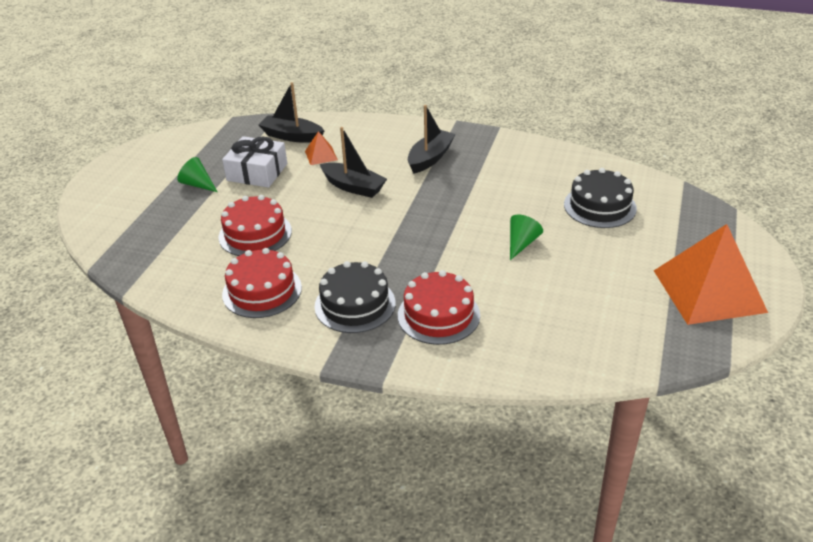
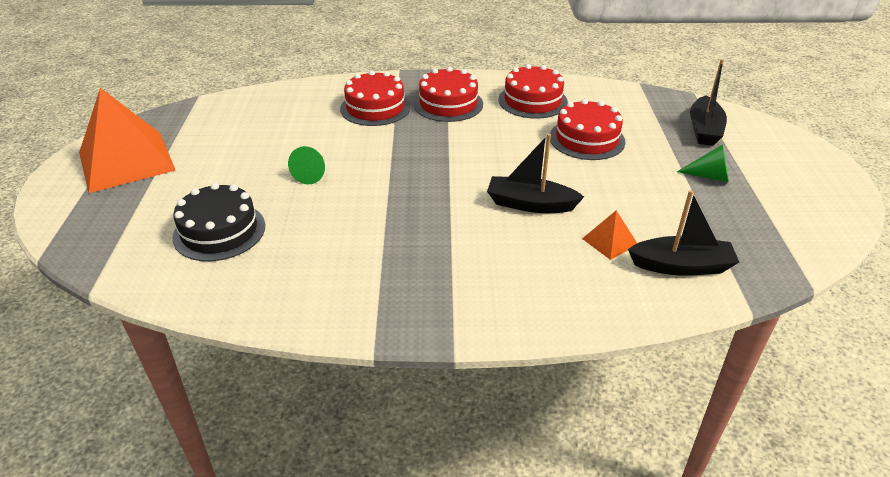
camera: 160 degrees right, 0 degrees up
white gift [222,136,287,188] -> none
black cake [314,261,396,333] -> red cake [414,67,483,122]
black boat [408,105,455,173] -> black boat moved to [690,59,727,146]

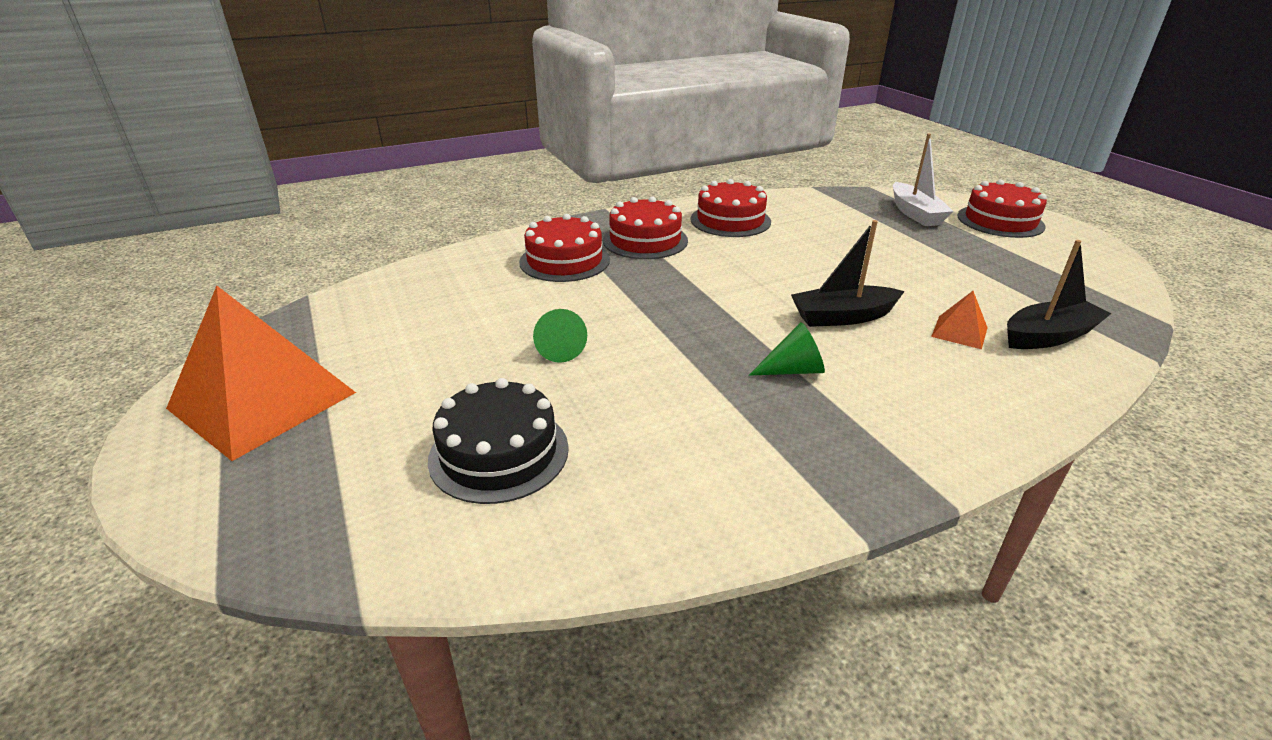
camera: 25 degrees left, 5 degrees down
red cake [550,99,625,160] -> red cake moved to [957,179,1047,238]
green cone [677,144,729,182] -> green cone moved to [749,322,825,376]
black boat [690,59,727,146] -> white boat [893,133,954,226]

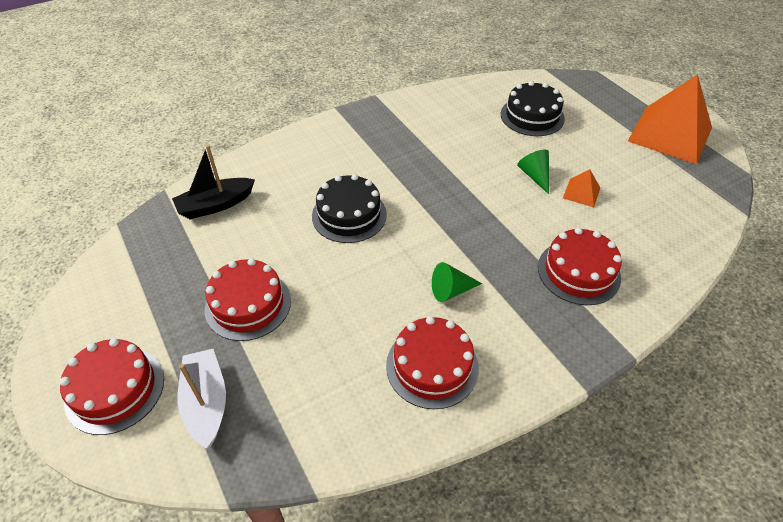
camera: 175 degrees right, 15 degrees up
red cake [603,196,688,259] -> red cake moved to [204,258,291,341]
green cone [749,322,825,376] -> green cone moved to [432,262,482,302]
black boat [791,220,905,327] -> black cake [312,174,387,243]
orange pyramid [931,291,988,349] -> orange pyramid moved to [563,169,600,207]

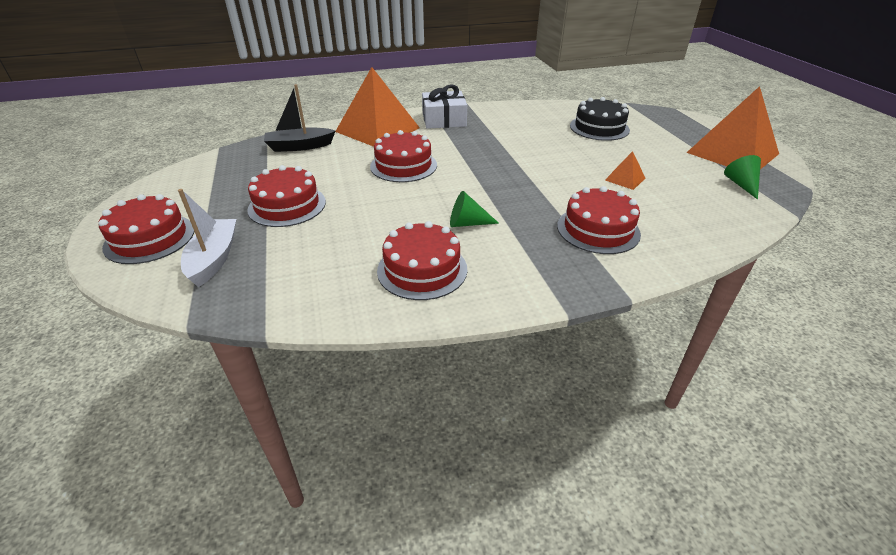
camera: 15 degrees right, 10 degrees down
black cake [312,174,387,243] -> red cake [370,130,437,182]
green cone [517,150,549,194] -> green cone moved to [724,155,761,200]
none -> orange pyramid [335,67,420,147]
none -> white gift [422,84,467,129]

